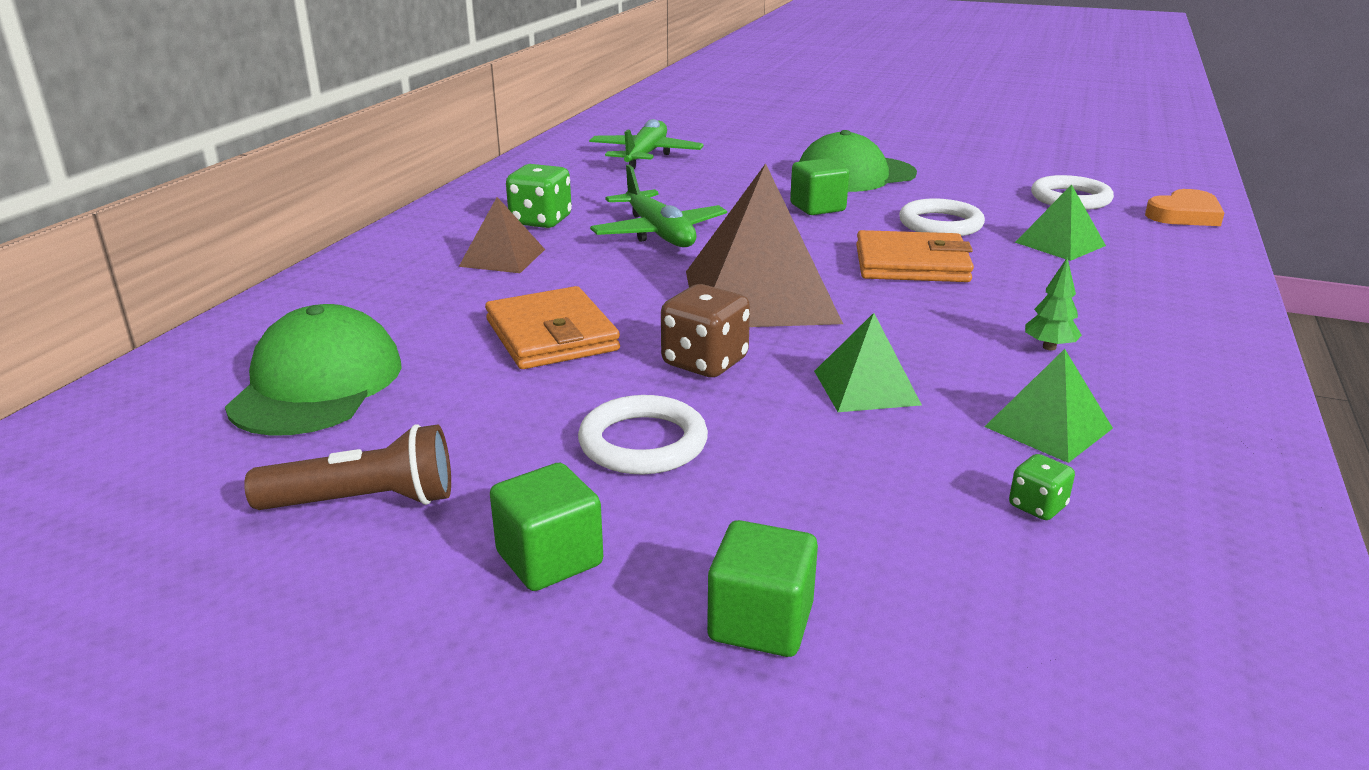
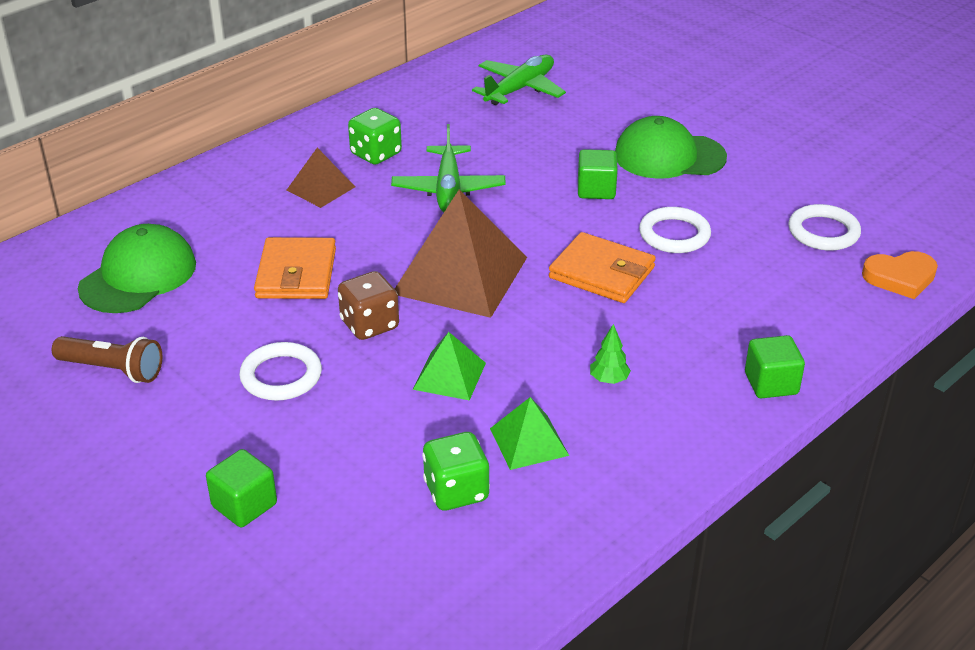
camera: 25 degrees right, 10 degrees up
green cube [490,463,603,591] -> green cube moved to [745,335,805,398]
green dice [1009,454,1075,520] -> green dice [422,432,490,511], size x1.89
green pyramid [1015,185,1106,261] -> none

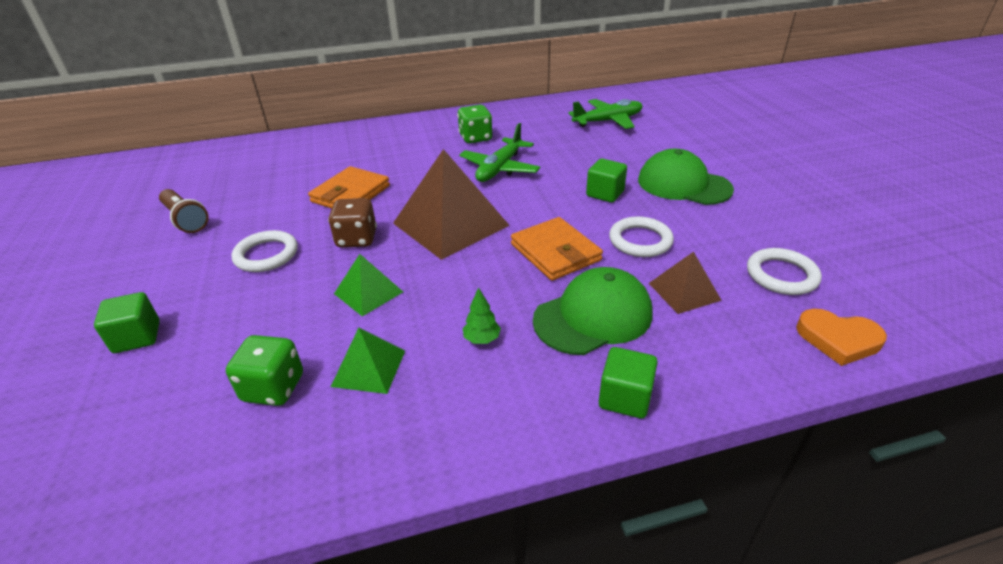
camera: 30 degrees right, 0 degrees up
green cap [78,224,196,313] -> green cap moved to [533,267,653,355]
brown pyramid [287,148,355,208] -> brown pyramid moved to [649,252,722,314]

